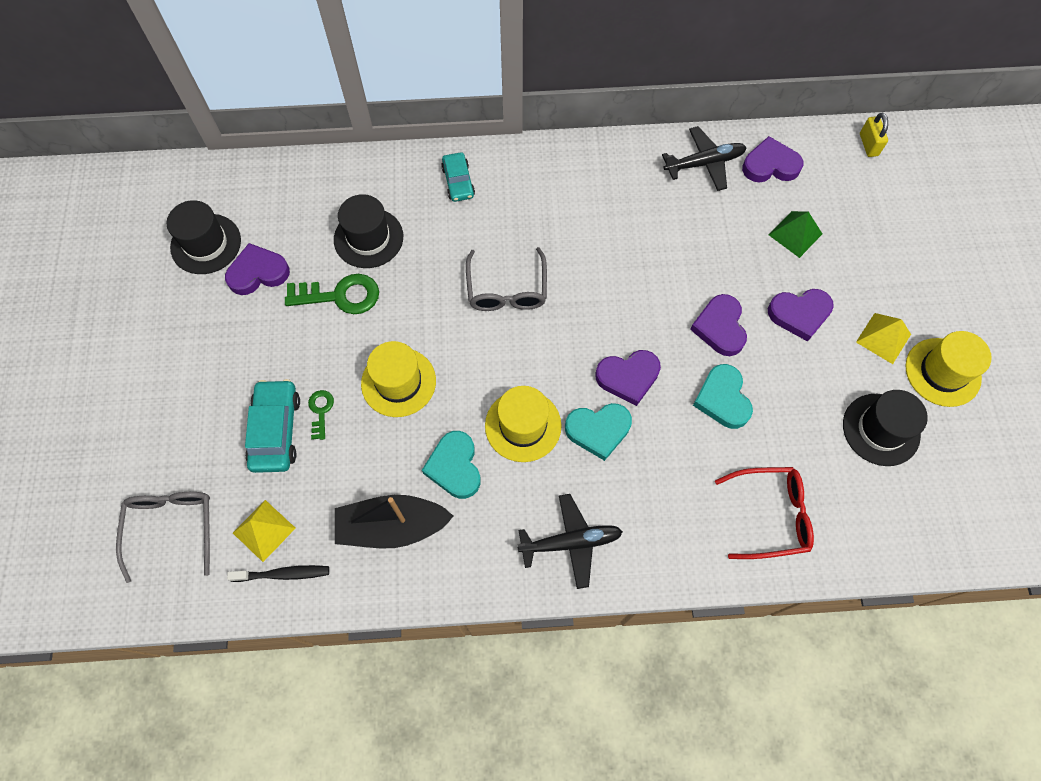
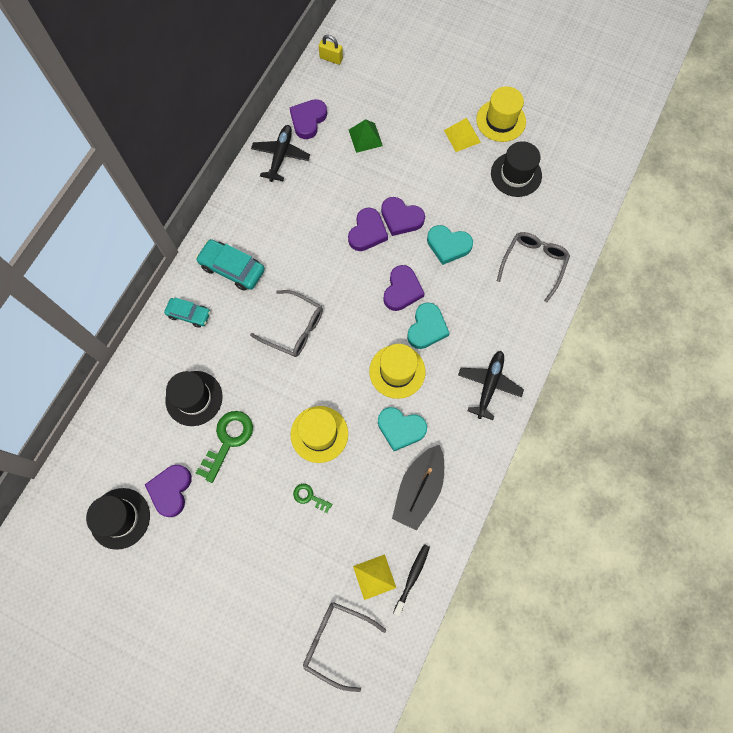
camera: 60 degrees left, 5 degrees up
turquoise car [245,379,300,473] -> turquoise car moved to [196,239,265,291]
red glasses [715,467,814,559] -> grey glasses [497,232,570,302]
purple heart [768,289,834,342] -> purple heart moved to [348,208,388,251]

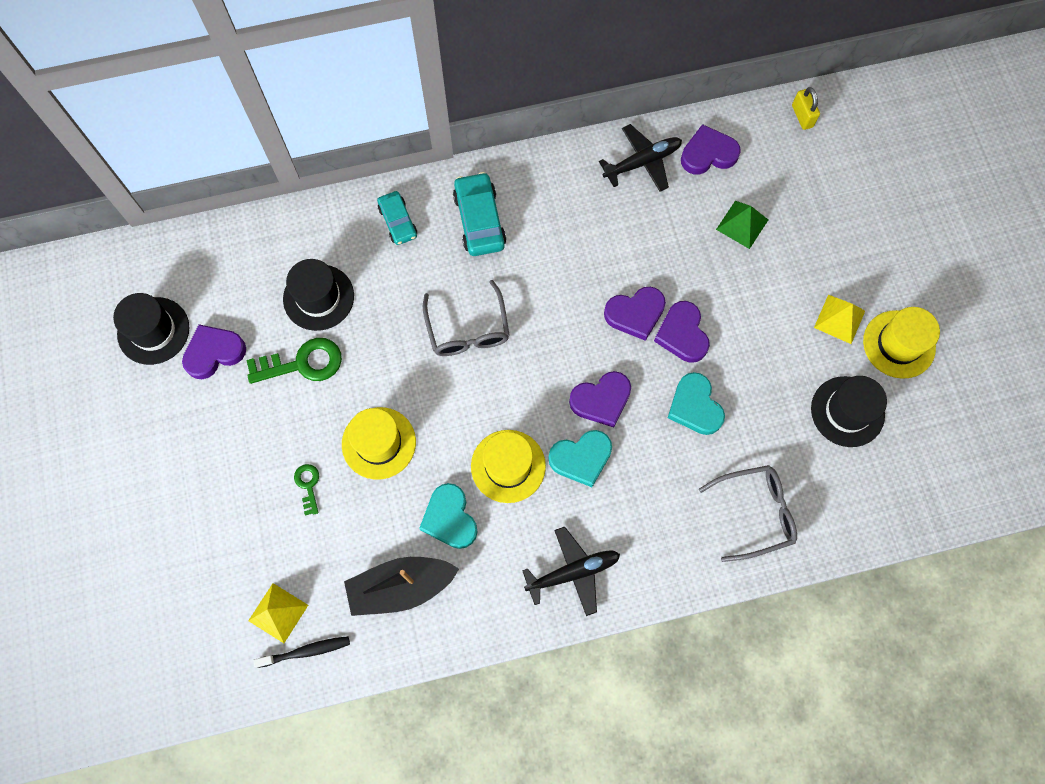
camera: 50 degrees right, 0 degrees up
grey glasses [303,602,386,692] -> none

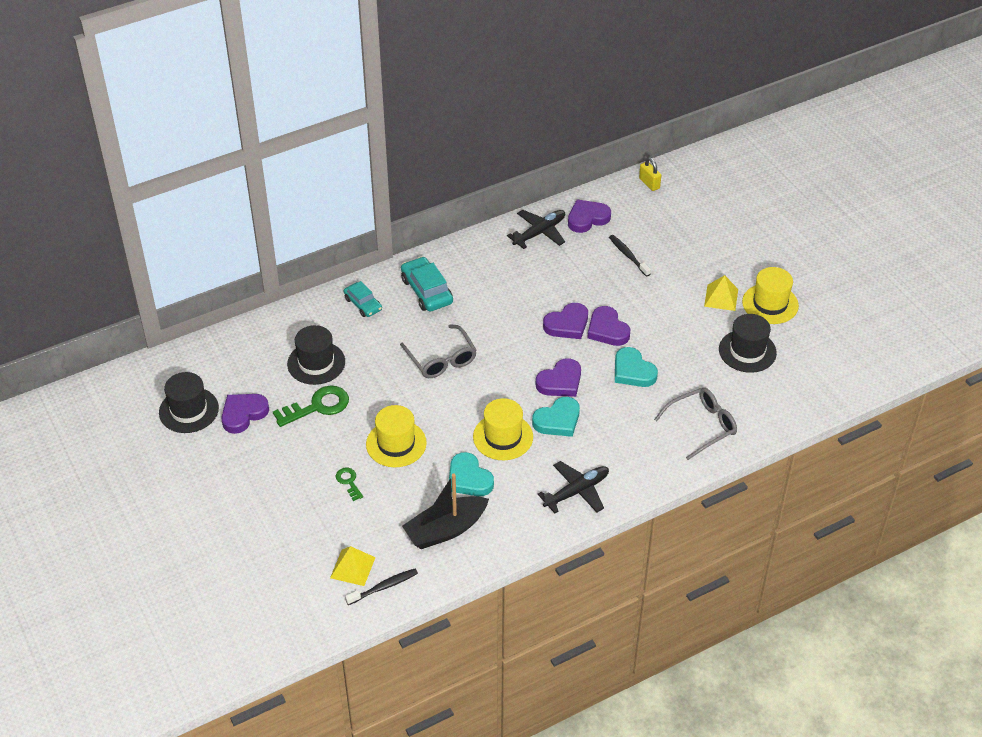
camera: 15 degrees left, 25 degrees down
green pyramid [716,201,768,249] -> black toothbrush [609,235,651,277]

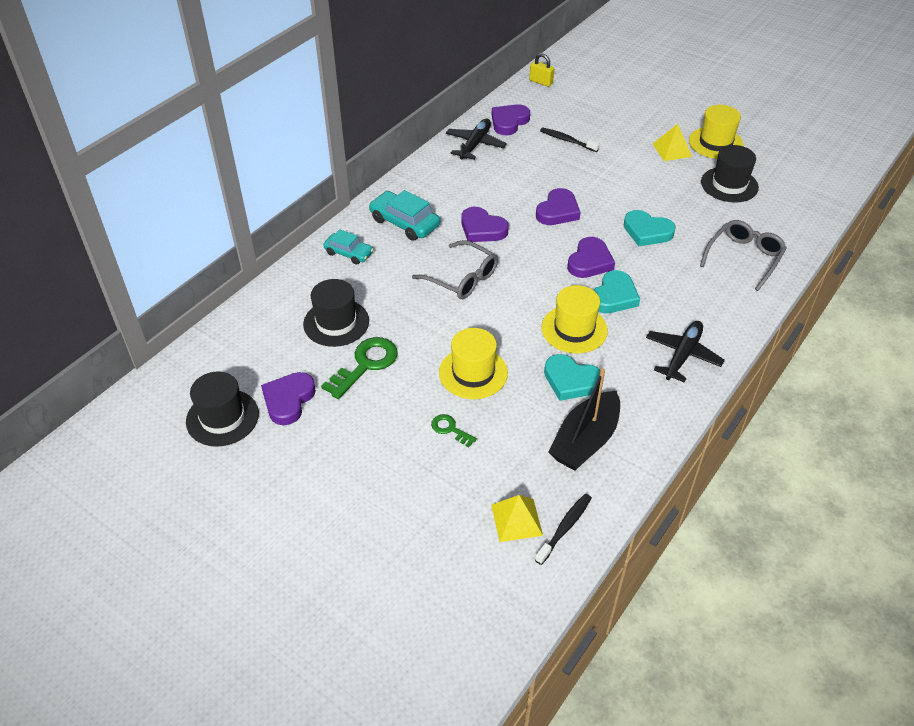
camera: 25 degrees left, 0 degrees up
purple heart [587,306,630,346] -> purple heart moved to [461,207,509,242]

